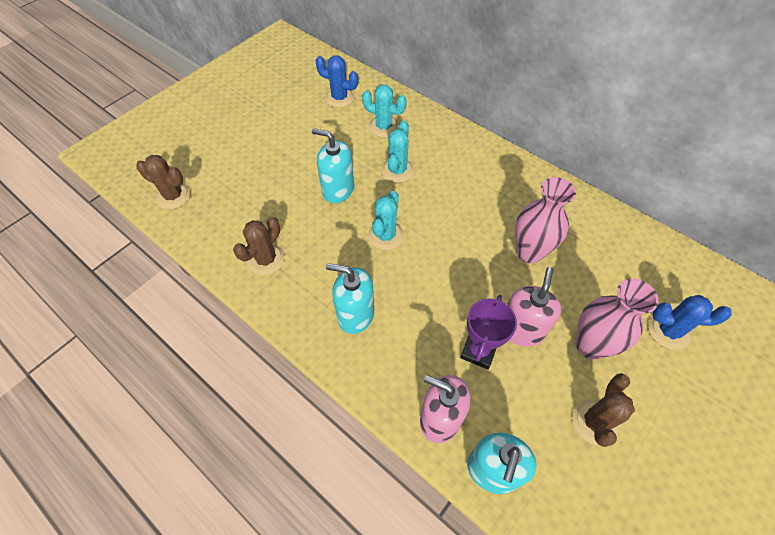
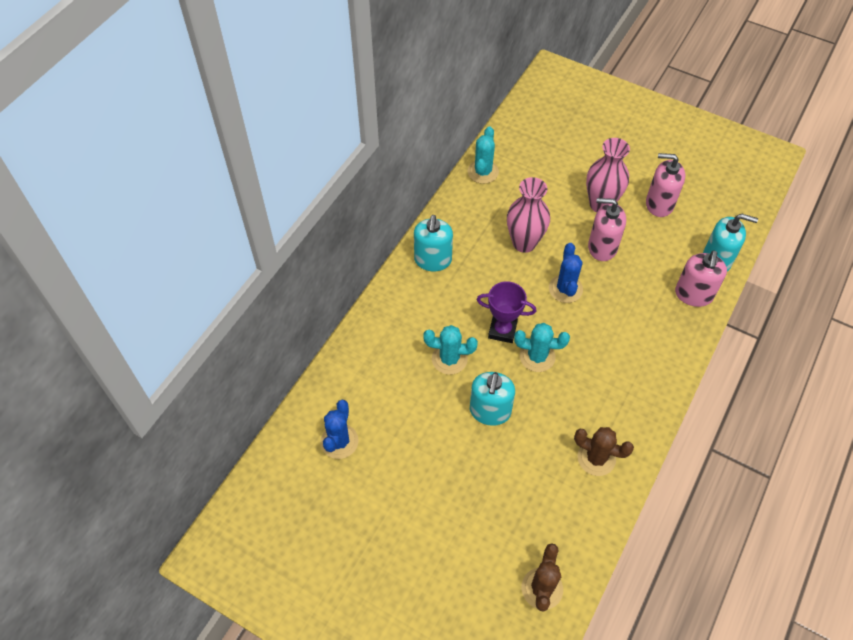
camera: 100 degrees left, 0 degrees up
turquoise soap dispenser [326,263,374,334] -> turquoise soap dispenser moved to [414,215,453,271]
turquoise cactus [362,85,407,138] -> turquoise cactus moved to [467,126,499,184]
purple trophy [460,295,517,369] -> purple trophy moved to [477,281,536,343]
brown cactus [572,373,635,447] -> pink soap dispenser [646,153,685,217]
blue cactus [648,295,732,350] -> blue cactus moved to [549,243,583,303]

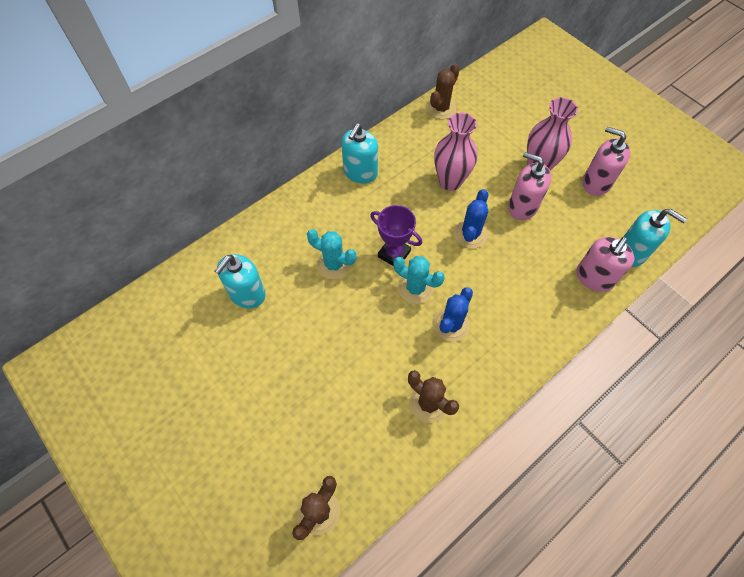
camera: 20 degrees right, 5 degrees up
blue cactus [320,400,359,459] -> blue cactus moved to [433,287,473,342]
turquoise cactus [467,126,499,184] -> brown cactus [427,64,460,119]
turquoise soap dispenser [470,372,515,426] -> turquoise soap dispenser moved to [215,254,266,309]

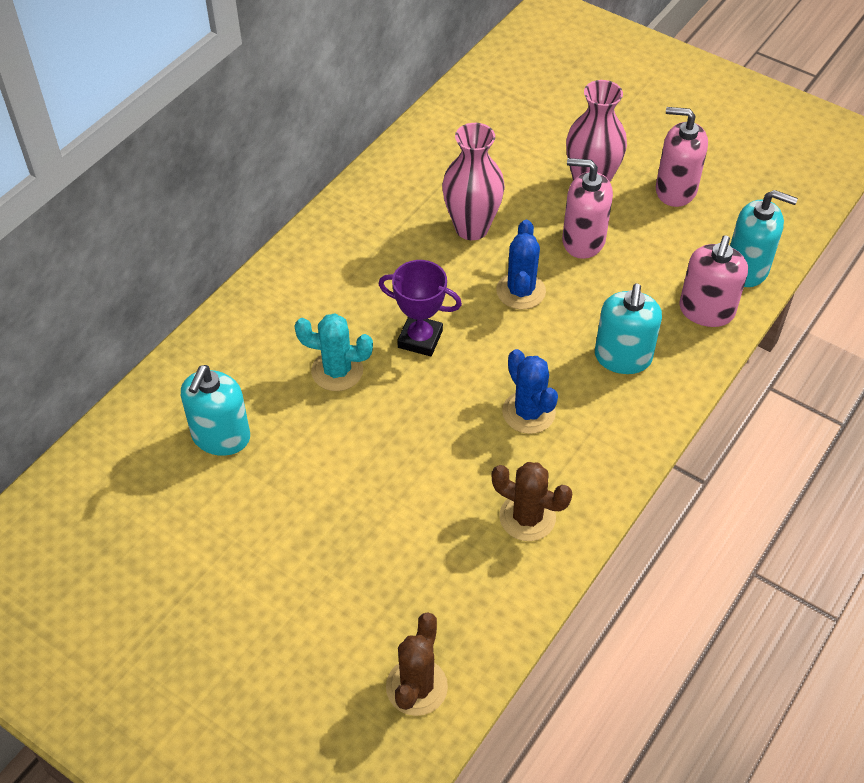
camera: 15 degrees left, 10 degrees down
turquoise soap dispenser [341,124,378,183] -> turquoise soap dispenser moved to [595,283,662,374]
turquoise cactus [393,256,445,304] -> none
brown cactus [427,64,460,119] -> none
blue cactus [433,287,473,342] -> blue cactus turned 45 degrees counterclockwise [502,349,558,434]

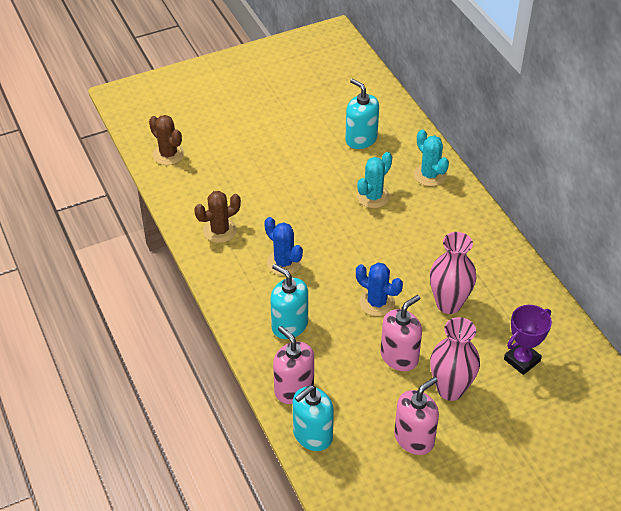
camera: 120 degrees right, 5 degrees down
purple trophy [378,260,462,356] -> purple trophy moved to [504,305,552,375]
blue cactus [502,349,558,434] -> blue cactus turned 45 degrees clockwise [264,217,303,276]
none -> turquoise cactus [414,130,449,186]

